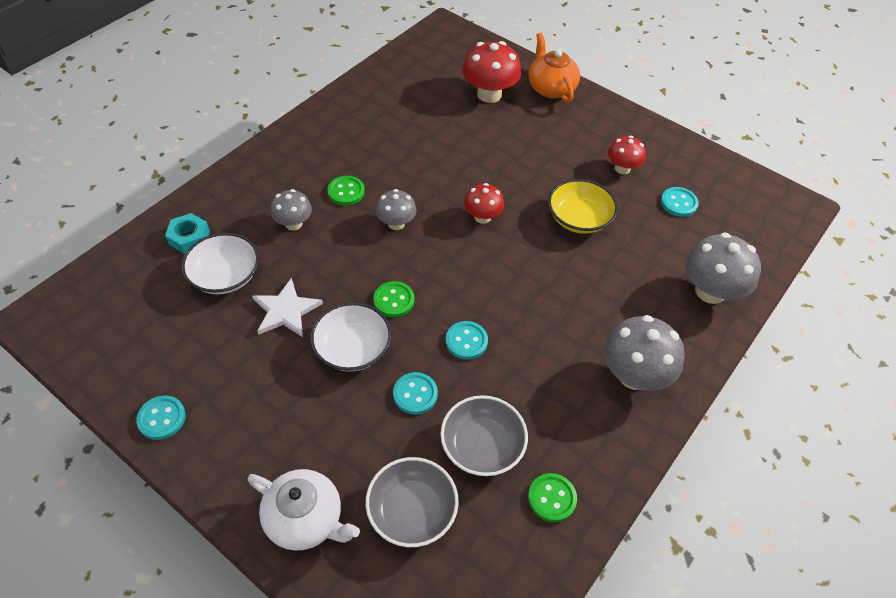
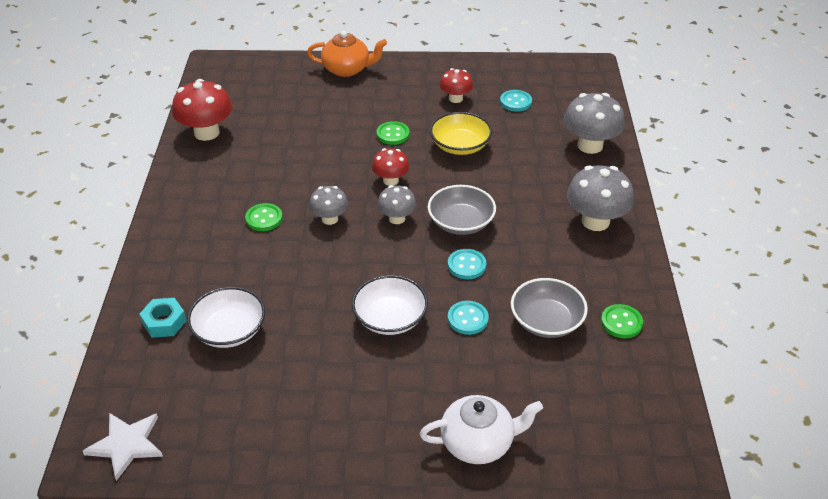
camera: 35 degrees left, 10 degrees down
turquoise button [136,396,186,440] -> none
white star [252,278,323,337] -> white star moved to [83,413,163,481]
grey mushroom [270,189,312,230] -> grey mushroom moved to [377,185,416,224]
grey bowl [365,457,459,547] -> grey bowl moved to [428,185,496,235]
green button [373,281,414,317] -> green button moved to [377,121,410,145]
red mushroom [462,41,521,103] -> red mushroom moved to [172,79,232,141]
orange teapot [529,33,580,103] -> orange teapot turned 150 degrees clockwise [307,31,387,77]

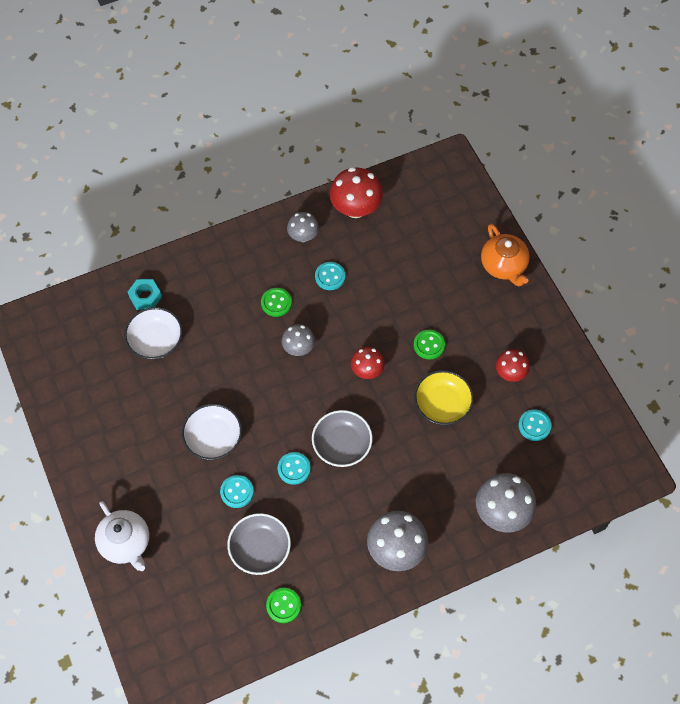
camera: 65 degrees right, 20 degrees up
white star [83,413,163,481] -> none
grey mushroom [377,185,416,224] -> grey mushroom moved to [287,212,319,242]
none -> turquoise button [315,262,345,290]

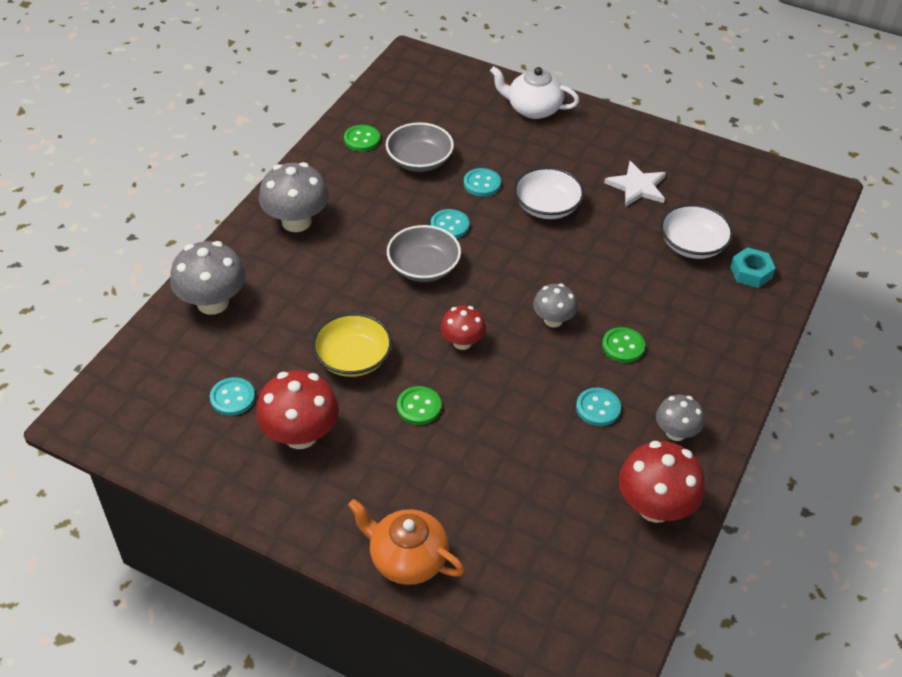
camera: 140 degrees right, 15 degrees down
red mushroom [496,349,530,382] -> red mushroom [256,370,339,449], size x1.67
none -> white star [604,161,666,207]

